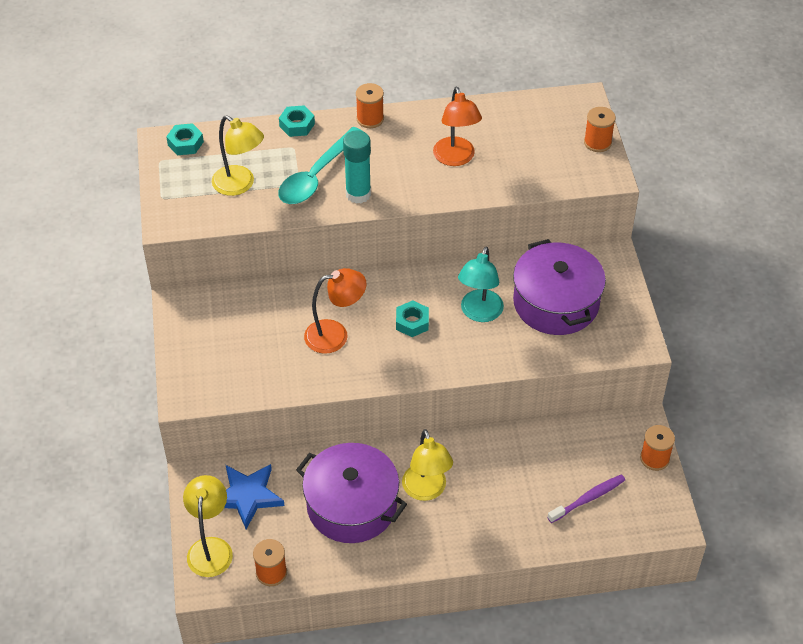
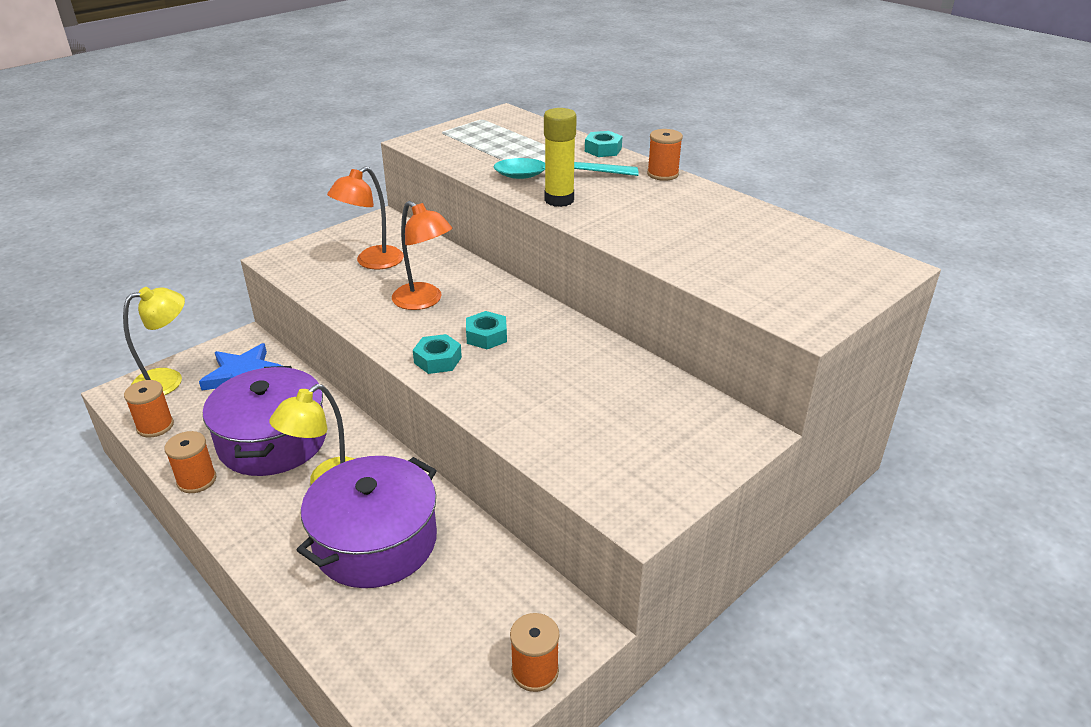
camera: 55 degrees right, 15 degrees down
turquoise nut [166,123,204,155] -> turquoise nut moved to [413,334,462,374]
yellow lamp [212,115,264,196] -> none
turquoise glue stick [343,130,371,204] -> yellow glue stick [544,108,577,207]
orange lamp [433,87,482,166] -> orange lamp moved to [327,166,404,270]
turquoise lamp [458,246,504,322] -> none
purple pot [513,239,606,335] -> purple pot moved to [297,456,437,588]
purple toothbrush [547,474,625,523] -> none
orange spool [584,107,616,152] -> orange spool moved to [165,431,216,493]

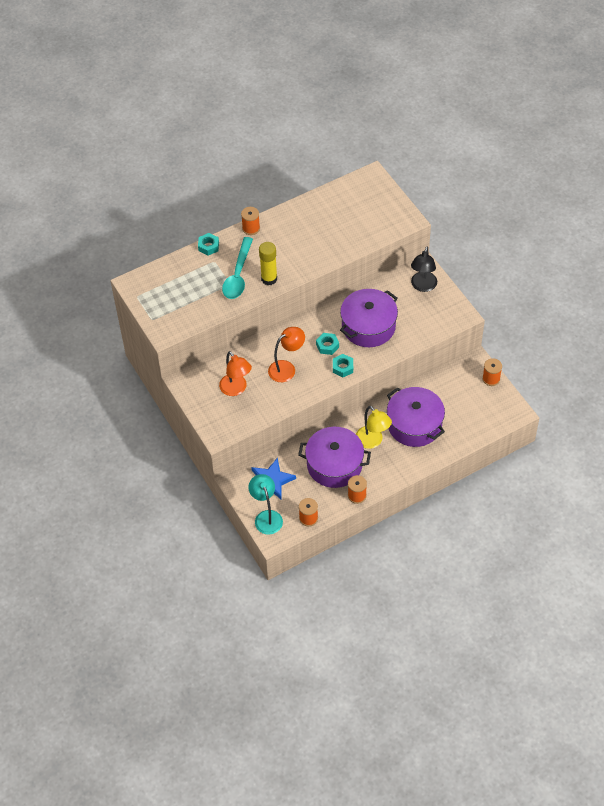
camera: 75 degrees left, 20 degrees up
yellow lamp [123,287,185,395] -> turquoise lamp [249,474,283,535]
none -> purple pot [340,289,398,347]
none -> black lamp [411,246,437,292]

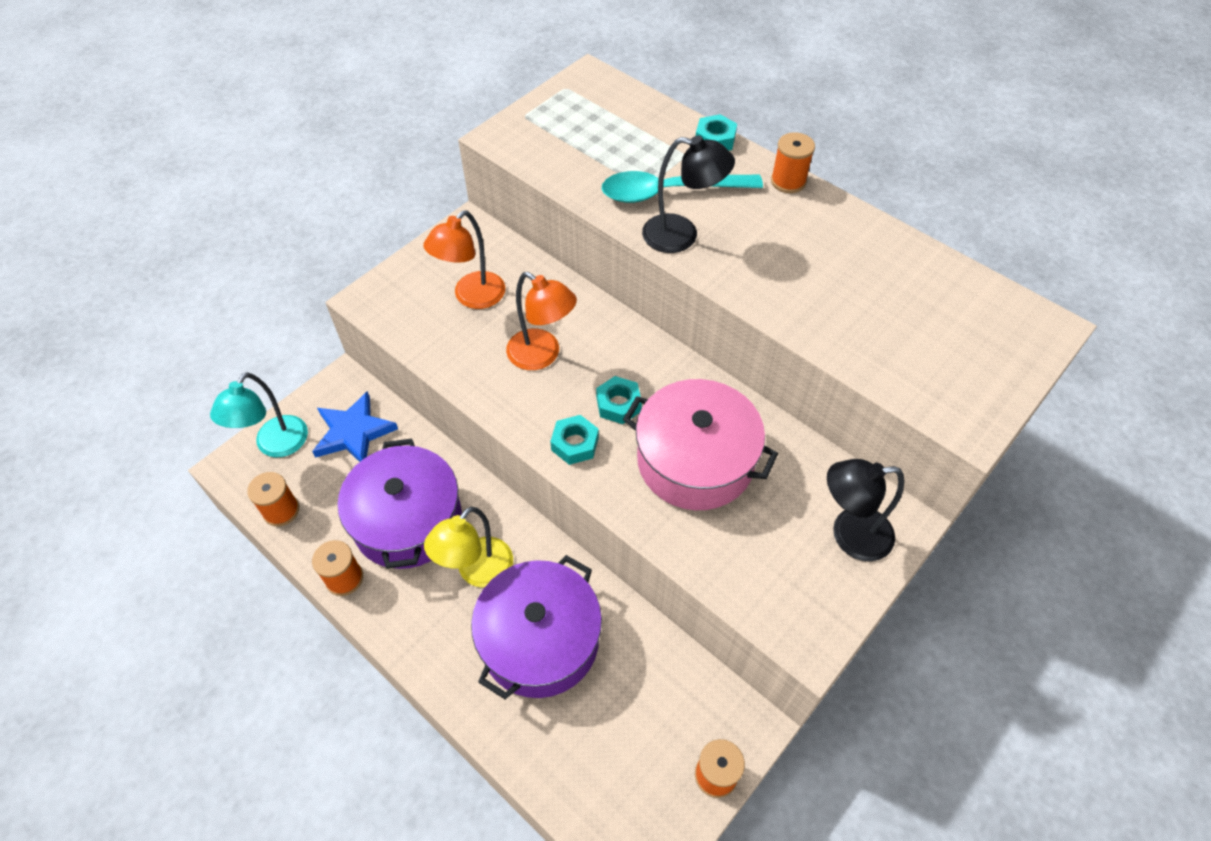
camera: 70 degrees right, 0 degrees up
turquoise lamp [249,474,283,535] -> turquoise lamp turned 150 degrees clockwise [210,372,308,457]
yellow glue stick [259,242,277,285] -> black lamp [642,135,735,253]
purple pot [340,289,398,347] -> pink pot [623,379,778,510]

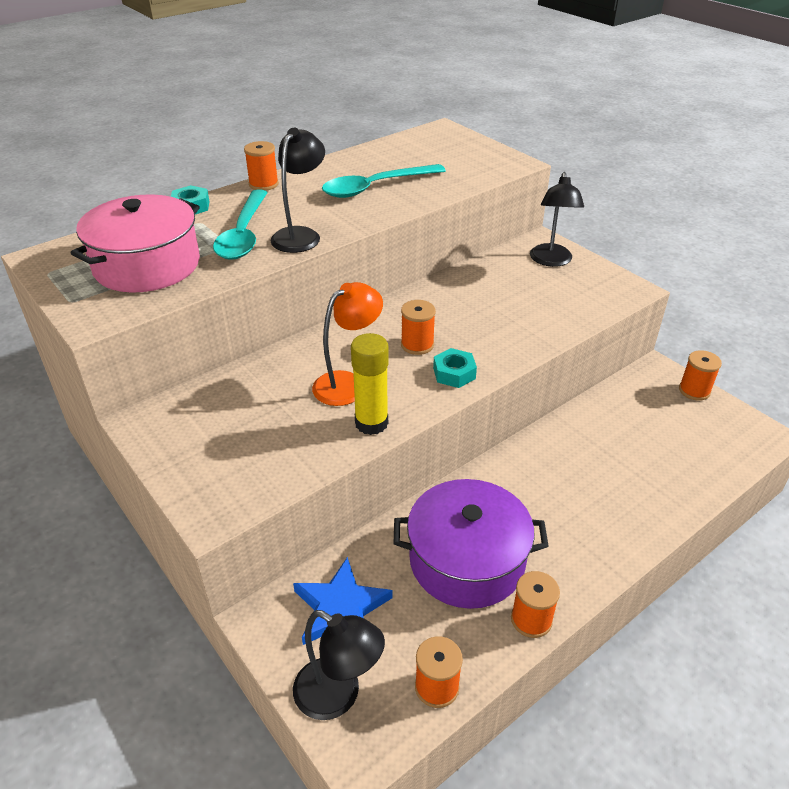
camera: 80 degrees left, 15 degrees down
turquoise lamp [210,372,308,457] -> black lamp [293,610,385,720]
orange lamp [423,210,505,309] -> none
yellow lamp [424,506,513,588] -> none
purple pot [471,555,602,699] -> none
turquoise nut [596,376,642,424] -> orange spool [401,300,436,355]
pink pot [623,379,778,510] -> pink pot moved to [71,194,200,293]
none -> turquoise spoon [322,164,446,198]
none -> yellow glue stick [351,333,389,435]

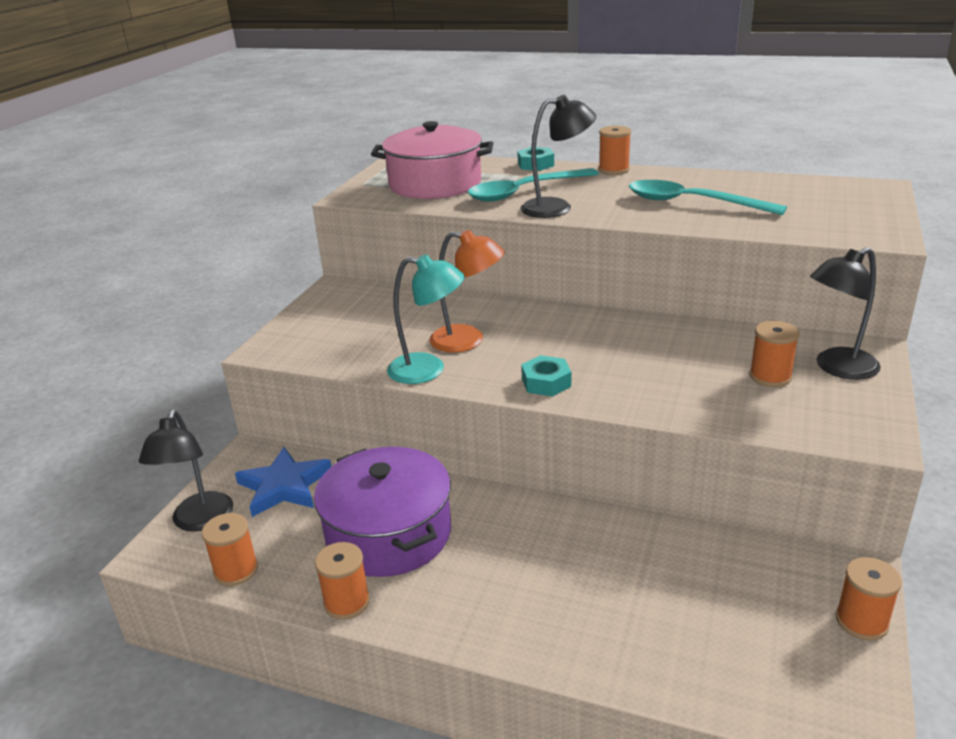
camera: 60 degrees right, 10 degrees down
yellow glue stick [351,333,389,435] -> turquoise lamp [387,254,465,384]
orange spool [401,300,436,355] -> orange spool moved to [749,321,799,387]

